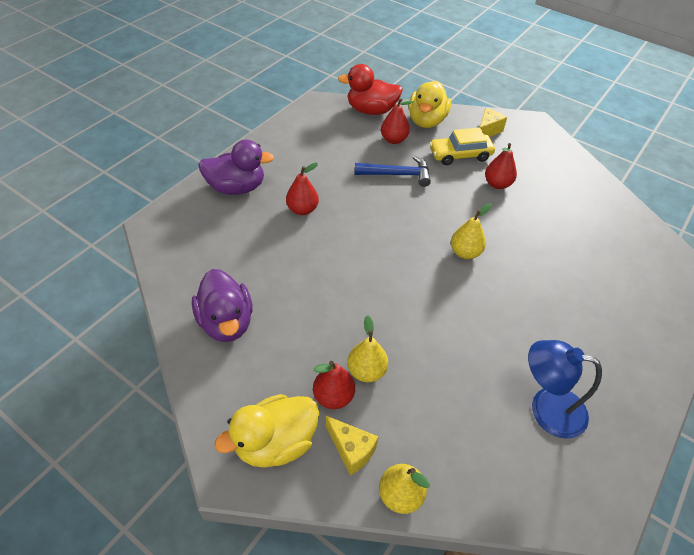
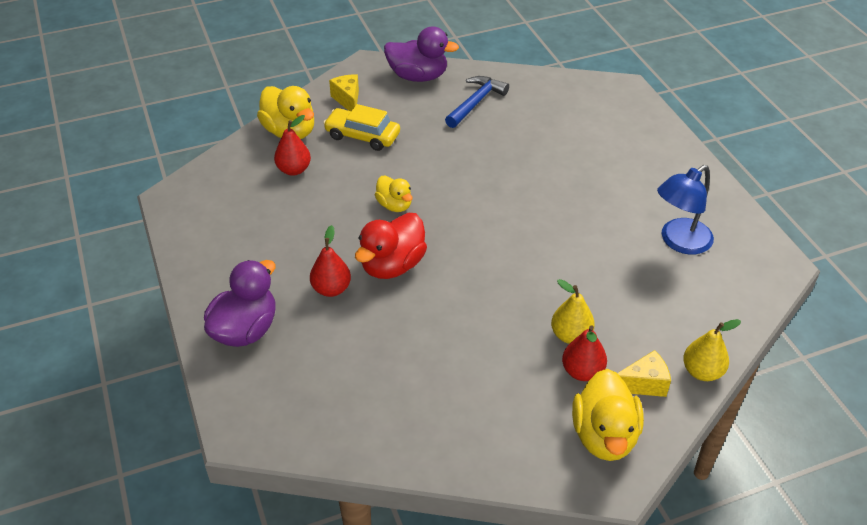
camera: 55 degrees left, 5 degrees down
purple duck [192,269,253,342] -> purple duck moved to [384,26,459,82]
red duck [338,64,403,115] -> red duck moved to [355,213,427,279]
blue hammer [355,156,431,187] -> blue hammer moved to [445,76,509,128]
yellow car [429,127,495,165] -> yellow car turned 90 degrees clockwise [323,104,400,151]
yellow pear [451,204,491,259] -> none
red pear [485,143,517,189] -> none
none -> yellow duck [375,176,413,212]

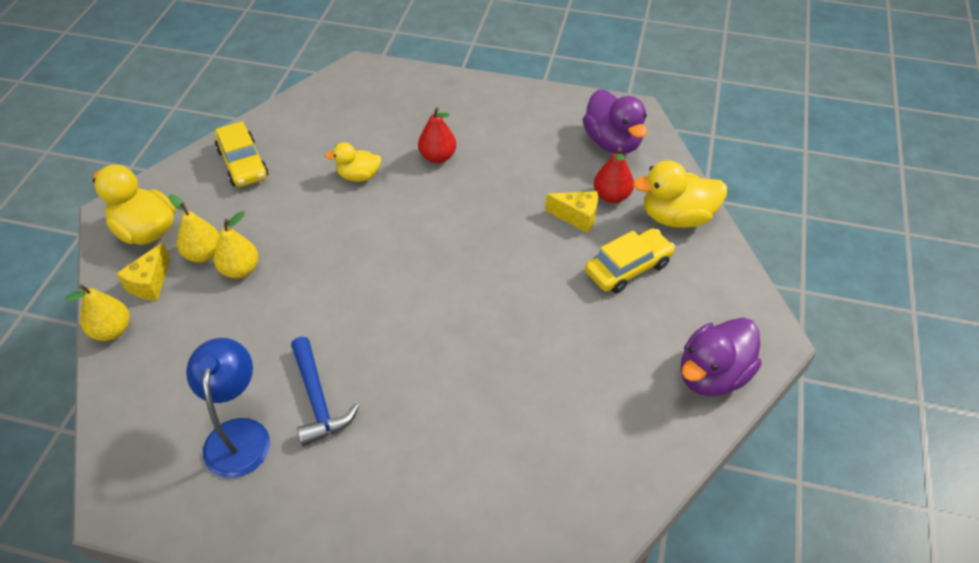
camera: 125 degrees right, 5 degrees up
purple duck [204,260,276,347] -> purple duck moved to [583,89,647,154]
yellow cheese [329,74,359,111] -> yellow cheese moved to [545,191,598,233]
red duck [355,213,427,279] -> none
yellow duck [375,176,413,212] -> yellow duck moved to [325,142,381,182]
blue hammer [445,76,509,128] -> blue hammer moved to [291,337,359,446]
red pear [562,325,607,381] -> yellow pear [169,194,220,263]
none -> yellow car [215,121,268,187]

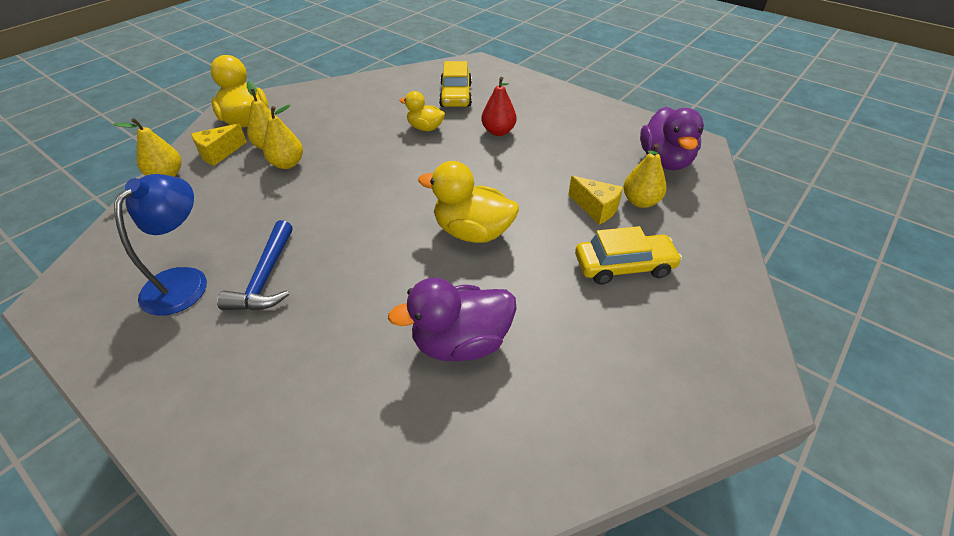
camera: 25 degrees right, 5 degrees down
yellow car [215,121,268,187] -> yellow car moved to [439,61,472,107]
red pear [594,147,634,203] -> yellow pear [623,144,667,208]
yellow duck [633,161,727,228] -> yellow duck moved to [418,161,519,243]
purple duck [681,318,762,396] -> purple duck moved to [388,278,517,361]

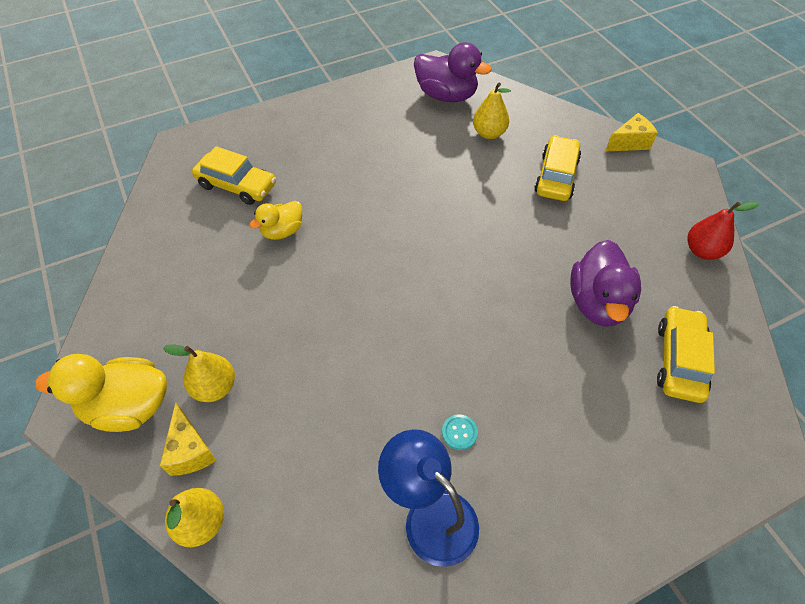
camera: 65 degrees left, 10 degrees up
blue hammer [217,220,293,310] -> turquoise button [442,415,478,450]
yellow pear [263,104,303,169] -> none
yellow duck [418,161,519,243] -> none
red pear [481,77,517,136] -> red pear moved to [687,202,759,260]
yellow cheese [568,176,623,224] -> yellow cheese moved to [605,113,658,151]
none -> yellow car [657,306,715,403]

